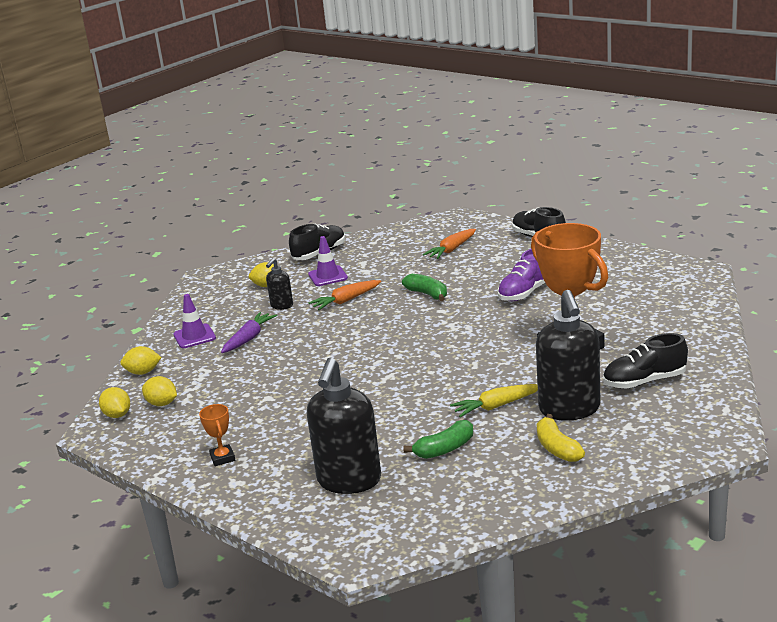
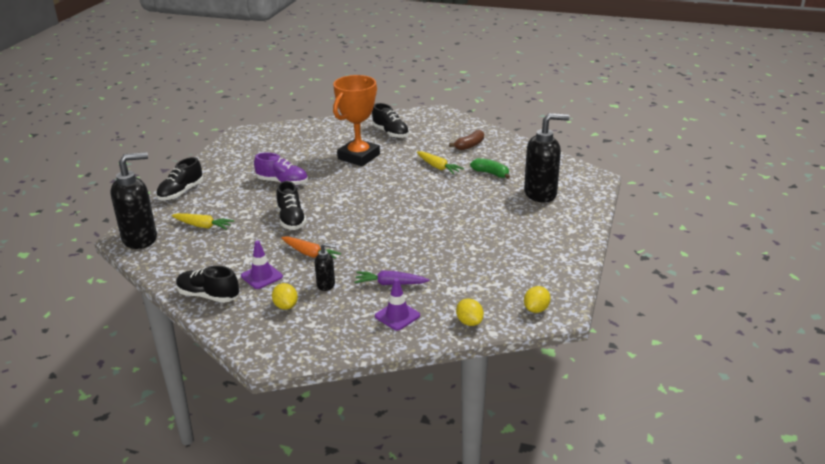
camera: 115 degrees left, 5 degrees up
yellow lemon [142,376,177,406] -> none
orange trophy [199,404,235,466] -> none
green banana [402,274,447,301] -> black shoe [276,181,307,230]
orange carrot [423,229,476,259] -> yellow carrot [171,213,234,230]
black soap dispenser [536,290,601,421] -> black soap dispenser moved to [110,152,157,249]
yellow banana [537,414,585,462] -> brown banana [449,130,484,150]

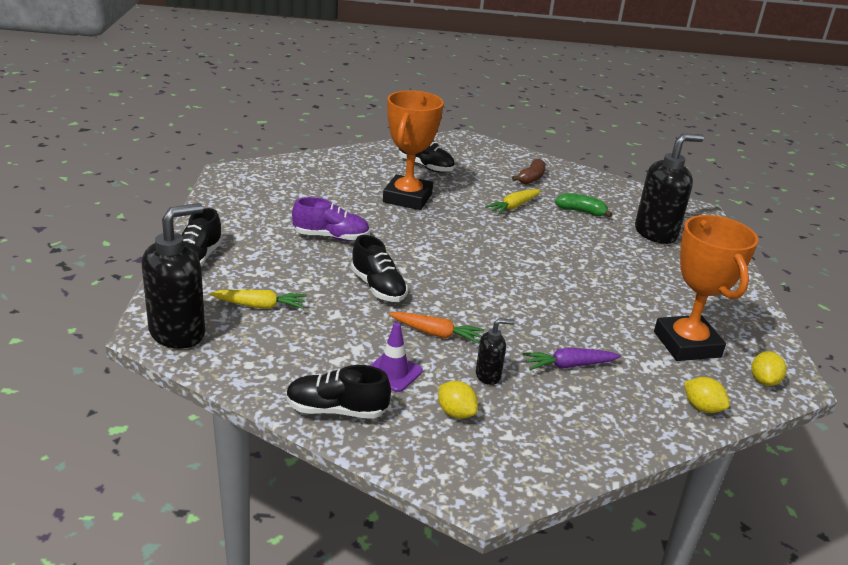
camera: 20 degrees left, 0 degrees up
purple traffic cone [375,278,420,331] -> none
yellow carrot [417,151,464,174] -> yellow carrot turned 105 degrees clockwise [485,189,541,215]
none -> orange trophy [654,215,758,361]

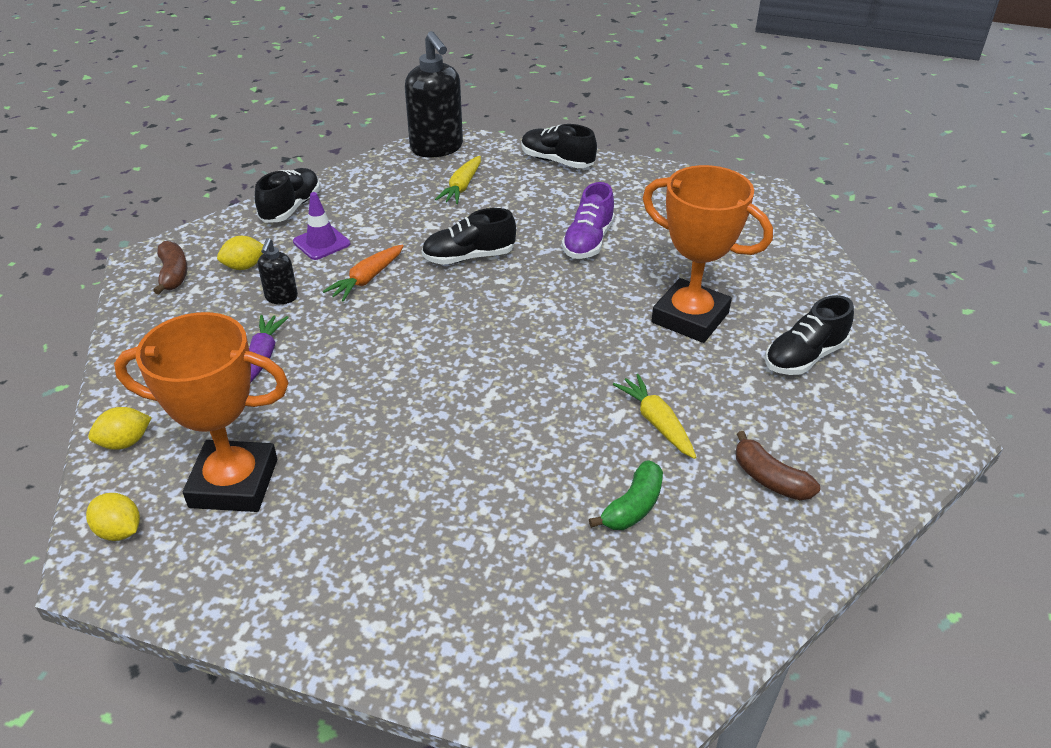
camera: 110 degrees right, 10 degrees up
black soap dispenser [635,133,704,244] -> none
none -> brown banana [153,241,187,295]

